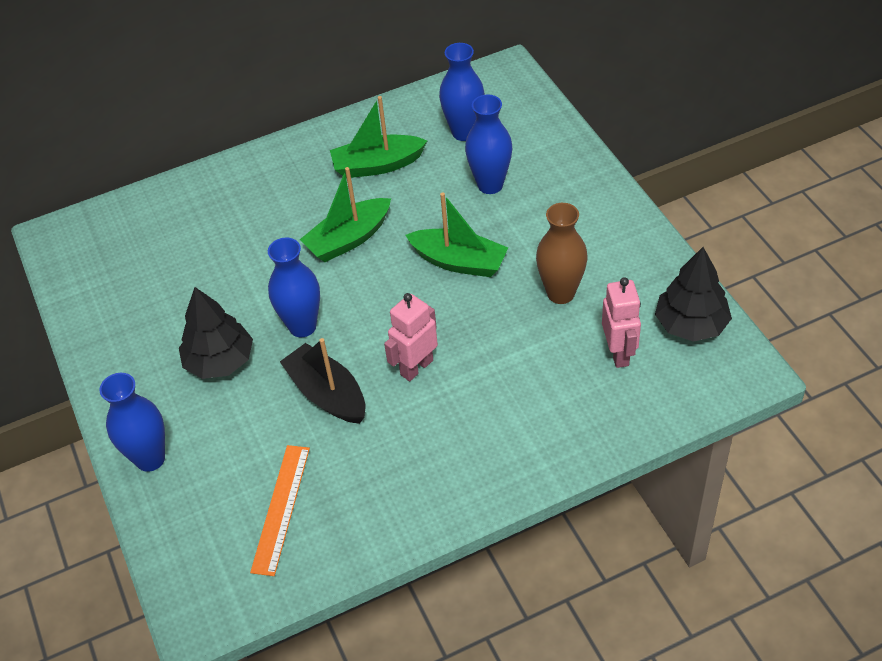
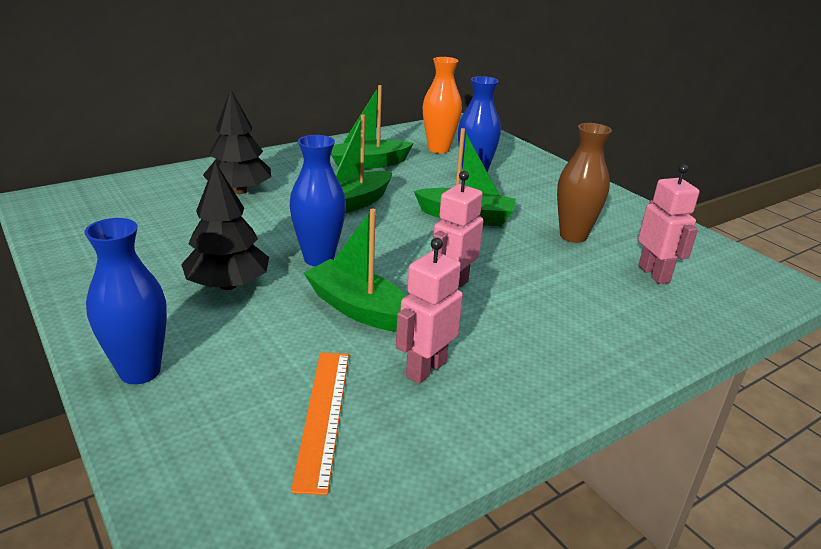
camera: 15 degrees left, 20 degrees down
black boat [280,338,365,424] -> green boat [304,209,406,332]
blue vase [439,43,485,141] -> orange vase [423,57,462,153]
black tree [655,247,732,342] -> black tree moved to [203,89,271,194]
none -> pink robot [396,238,463,384]

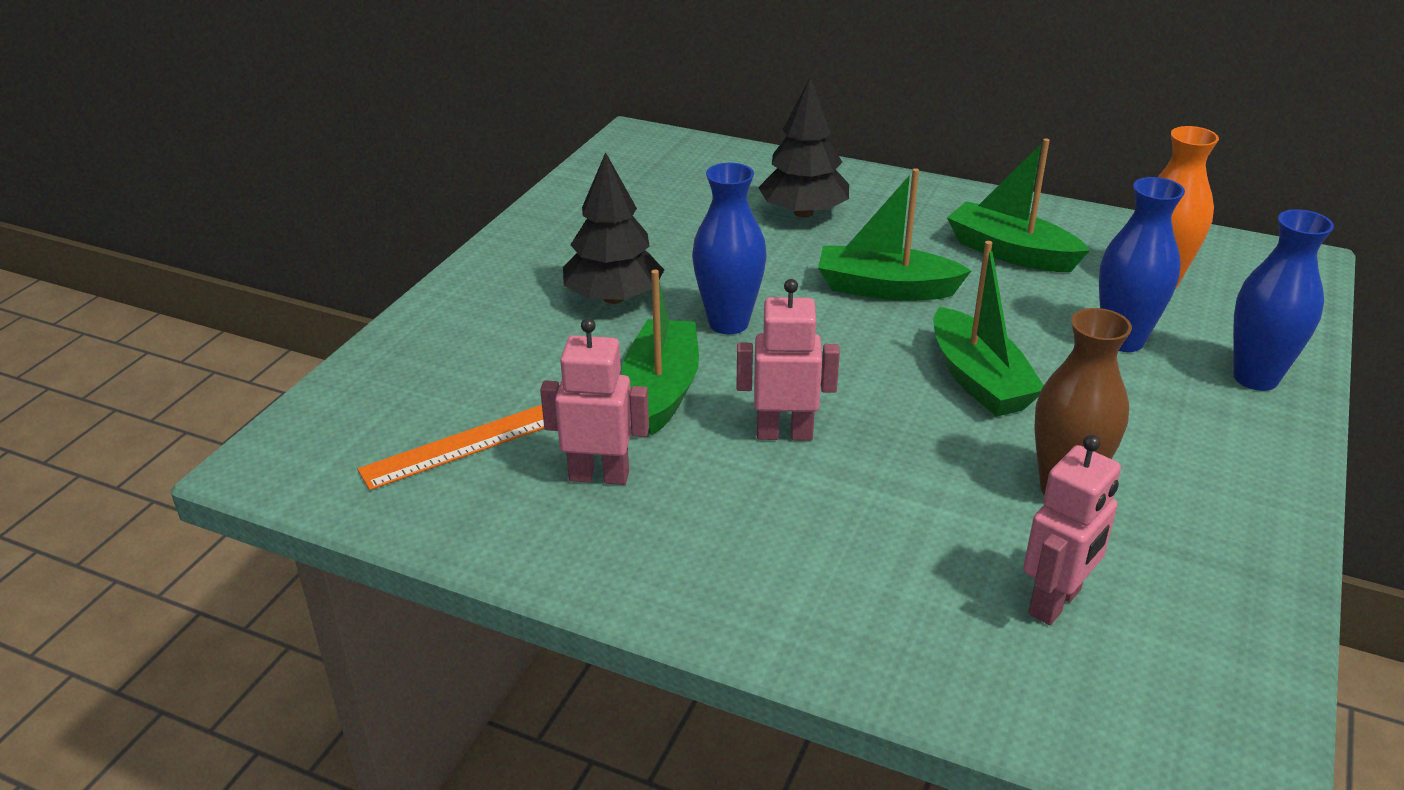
camera: 60 degrees right, 5 degrees up
blue vase [84,218,167,384] -> blue vase moved to [1233,209,1334,391]

